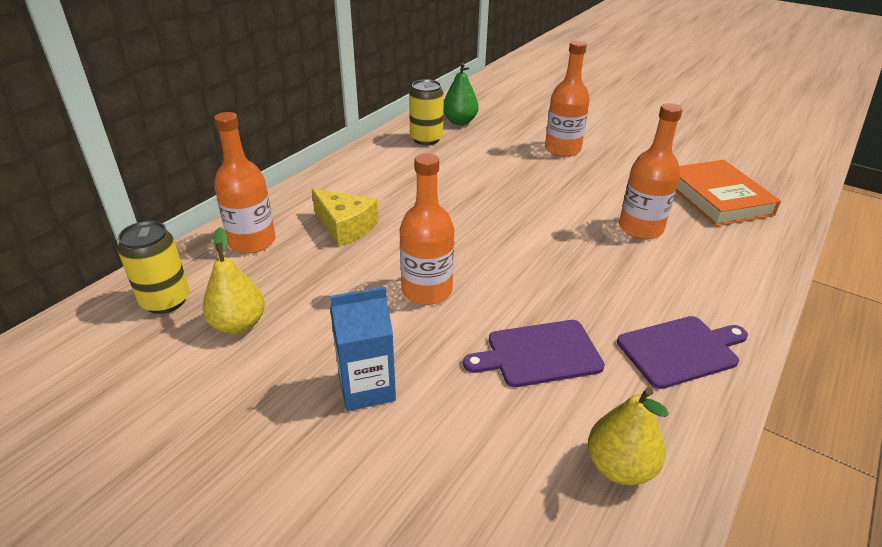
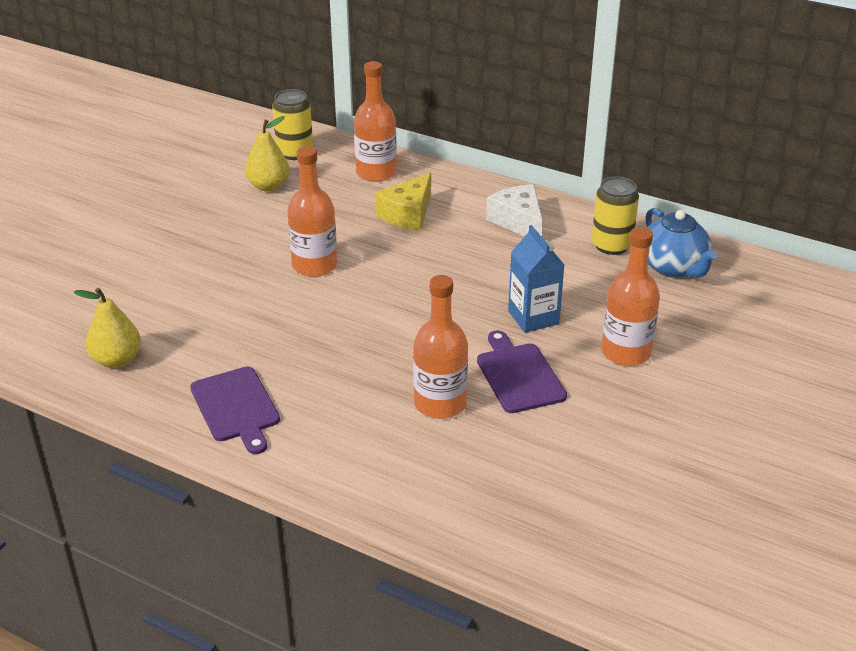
camera: 85 degrees right, 0 degrees up
blue carton [330,287,396,411] -> blue carton moved to [508,225,564,333]
green pear [444,62,479,125] -> blue teapot [646,208,717,278]
purple cutting board [463,320,605,387] -> purple cutting board moved to [477,330,567,413]
orange book [676,160,781,226] -> none
none -> white cheese [486,184,543,237]

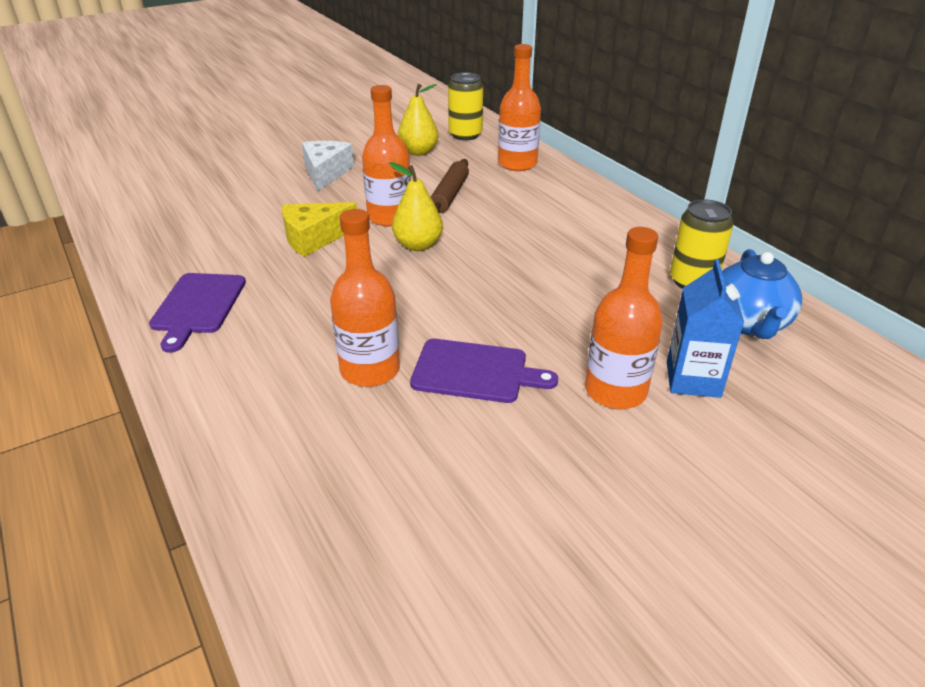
camera: 30 degrees right, 0 degrees up
yellow pear [74,288,141,368] -> yellow pear moved to [389,162,443,251]
yellow cheese [375,173,431,231] -> yellow cheese moved to [282,202,357,257]
purple cutting board [477,330,567,413] -> purple cutting board turned 90 degrees clockwise [410,339,558,403]
white cheese [486,184,543,237] -> white cheese moved to [302,141,354,192]
blue carton [508,225,564,333] -> blue carton moved to [667,259,744,398]
none -> brown rolling pin [431,159,469,213]

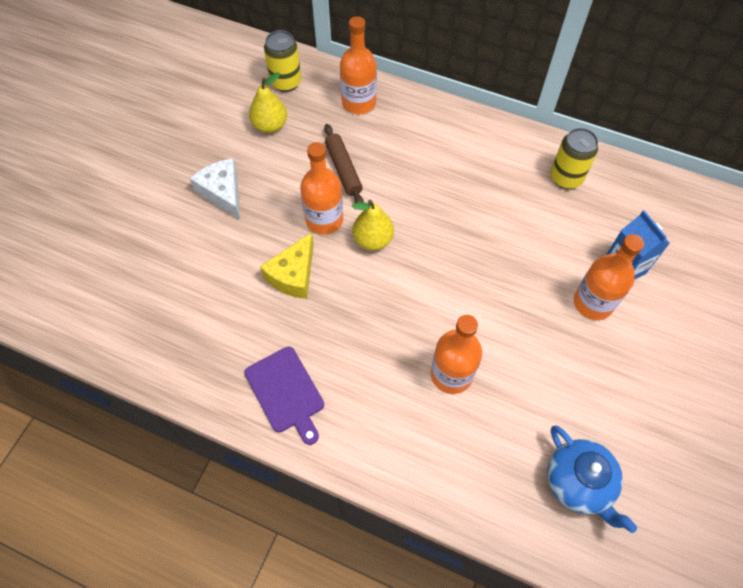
camera: 35 degrees left, 25 degrees up
purple cutting board [410,339,558,403] -> none
blue teapot [722,249,802,339] -> blue teapot moved to [547,426,637,533]

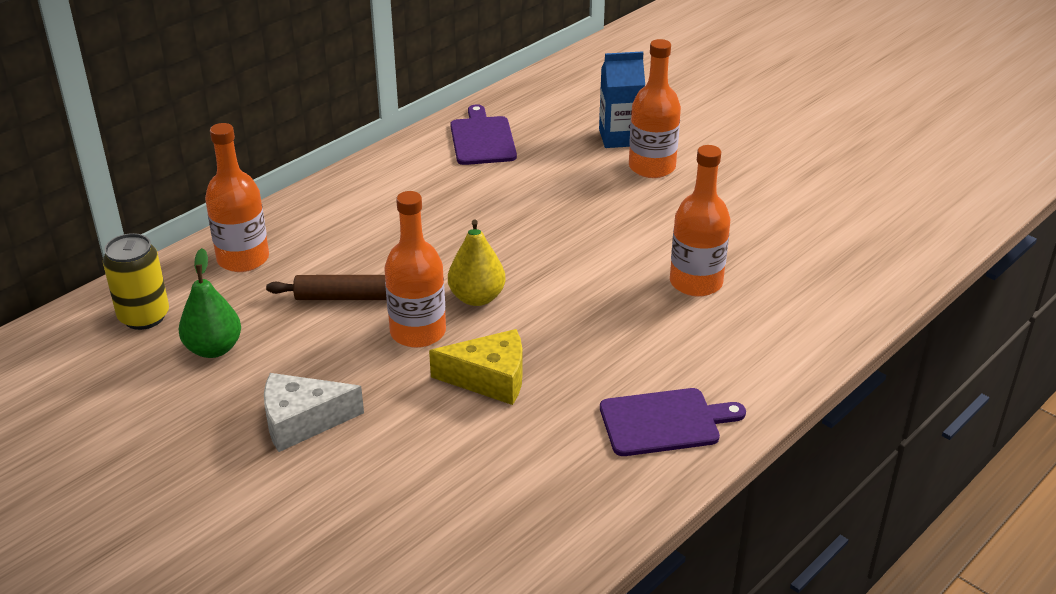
camera: 70 degrees left, 25 degrees down
yellow pear [249,72,287,133] -> green pear [179,248,241,358]
yellow cheese [260,232,314,299] -> yellow cheese turned 45 degrees counterclockwise [429,329,522,405]
blue teapot [547,426,637,533] -> none
yellow can [550,128,598,189] -> purple cutting board [450,104,517,165]

